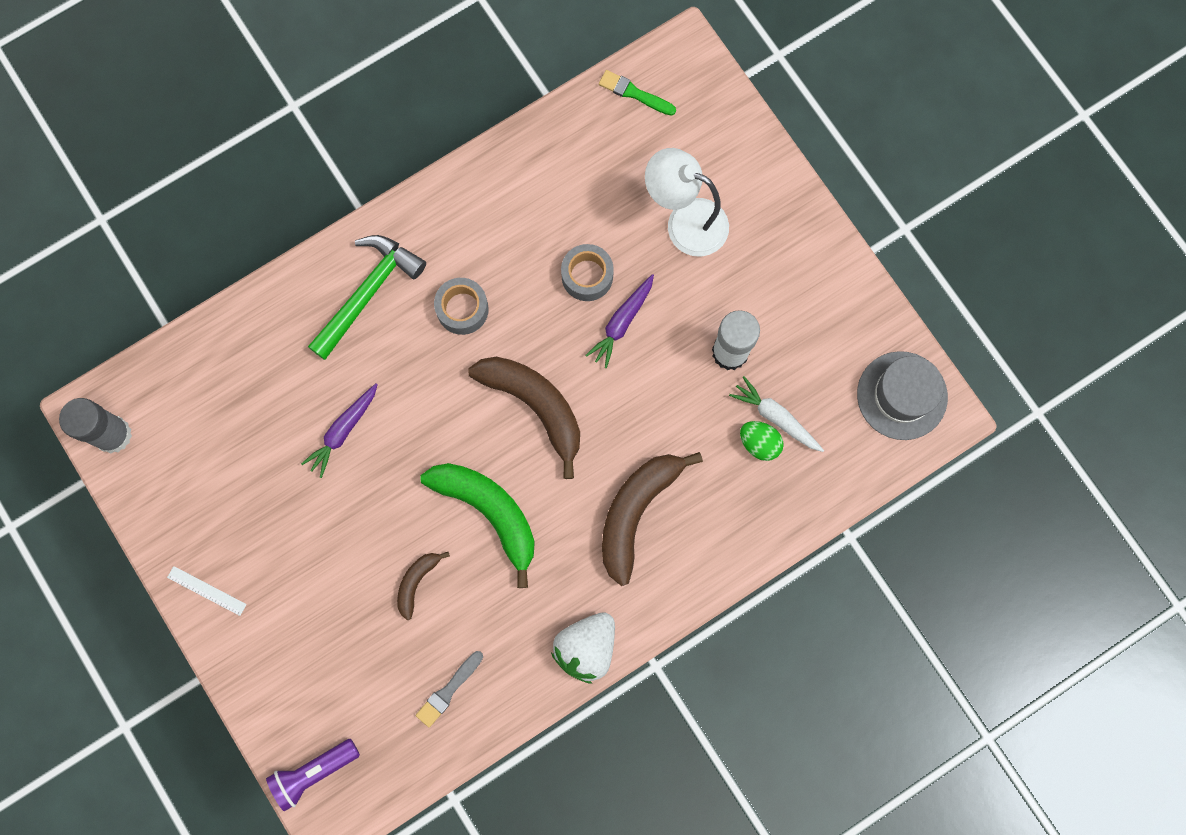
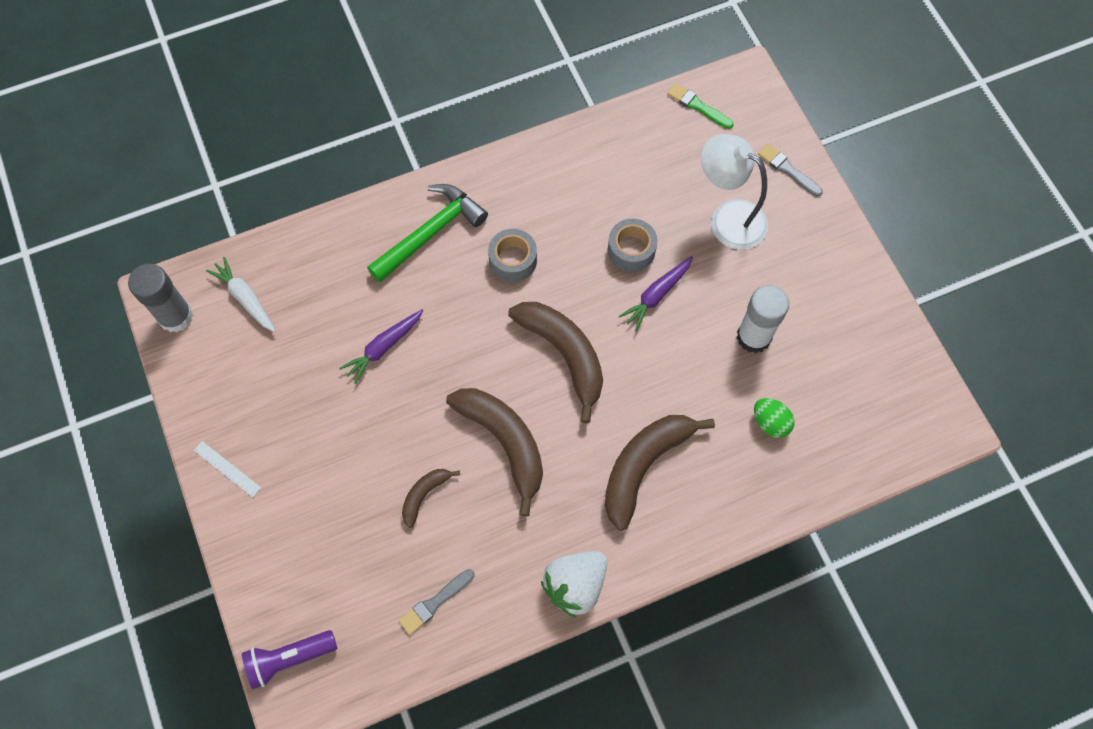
camera: 10 degrees right, 10 degrees down
green banana [420,463,535,588] -> brown banana [446,388,543,516]
white carrot [729,376,824,452] -> white carrot moved to [206,257,276,332]
grey hat [857,351,948,440] -> none
none -> grey brush [758,144,823,197]

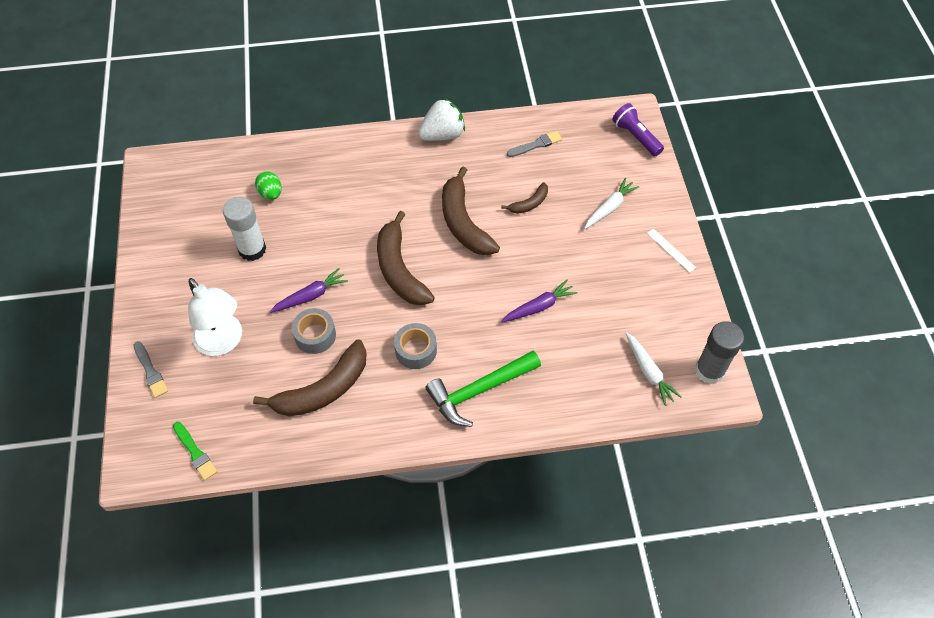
camera: 165 degrees left, 10 degrees down
purple flashlight [242,630,337,689] -> purple flashlight turned 120 degrees counterclockwise [612,103,664,156]
brown banana [605,415,715,530] -> brown banana moved to [253,340,367,416]
none -> white carrot [584,178,639,229]

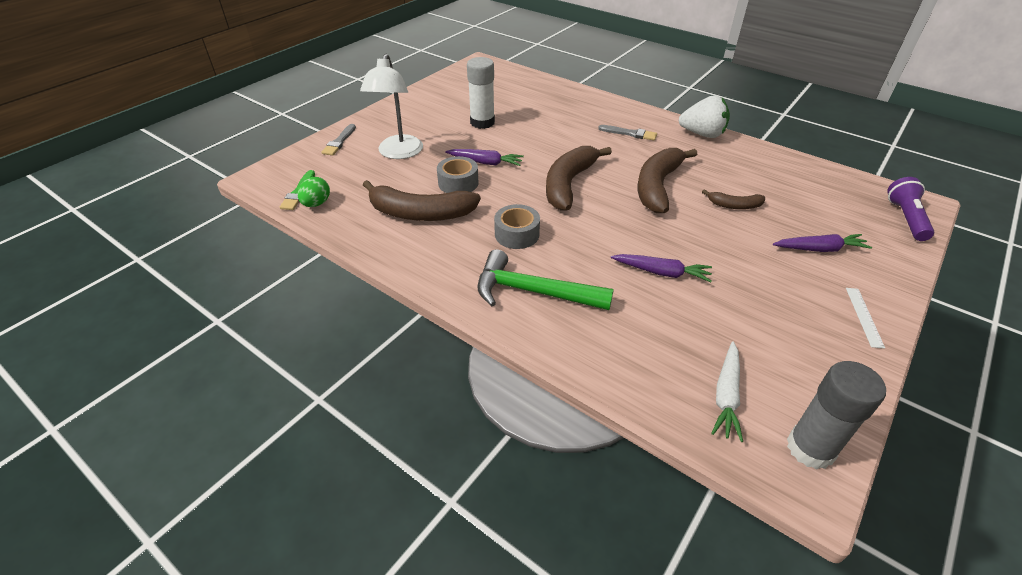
camera: 45 degrees right, 15 degrees down
green egg [255,171,282,200] -> green egg moved to [298,177,330,207]
grey brush [507,131,562,157] -> grey brush moved to [598,125,657,141]
white carrot [584,178,639,229] -> purple carrot [773,234,872,252]

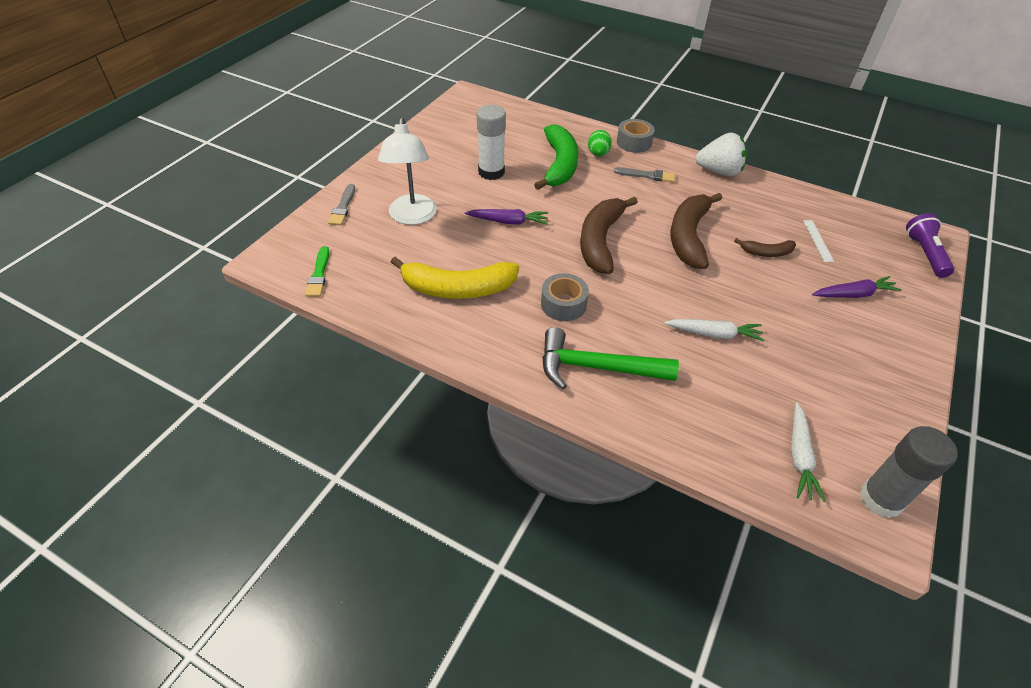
camera: 10 degrees left, 5 degrees up
green egg [298,177,330,207] -> green egg moved to [588,130,612,156]
brown banana [363,180,481,221] -> yellow banana [391,257,519,299]
grey tape [437,156,478,193] -> grey tape moved to [617,119,655,153]
purple carrot [611,254,712,282] -> white carrot [664,319,765,342]
white ruler [846,288,885,348] -> white ruler moved to [803,220,834,262]
none -> green banana [534,124,579,190]

